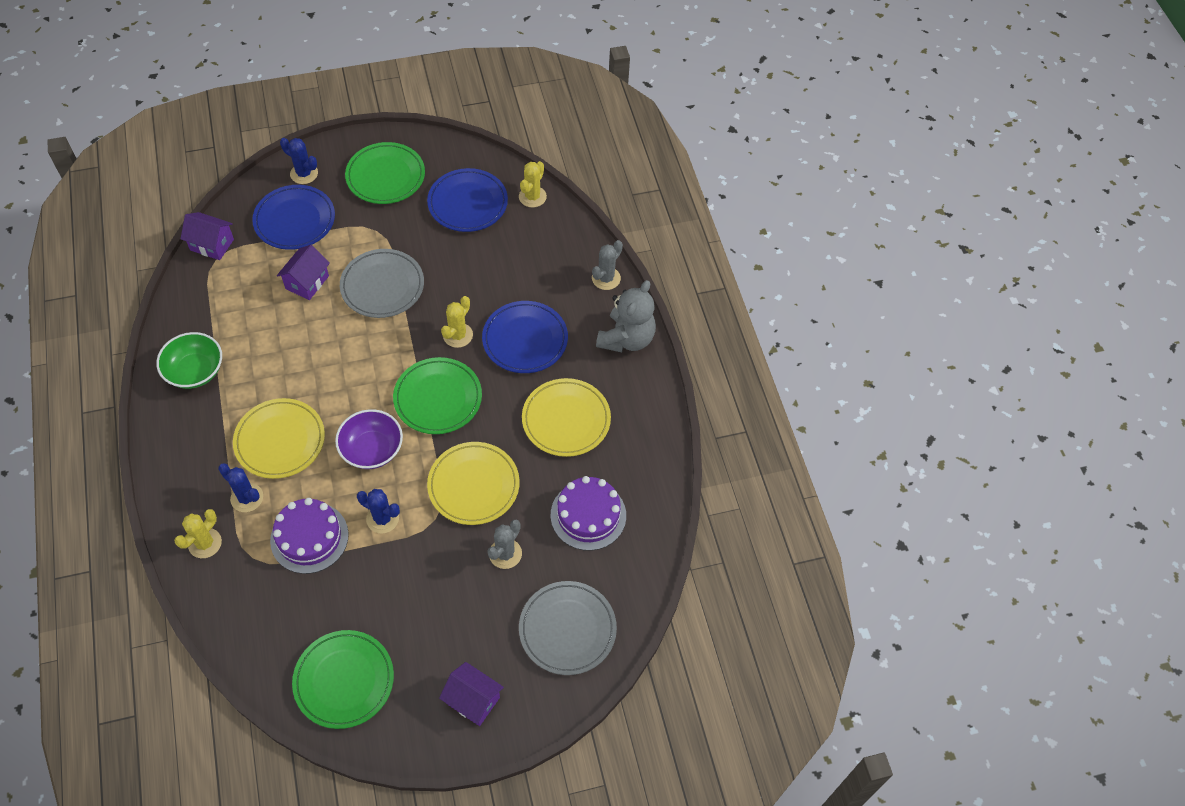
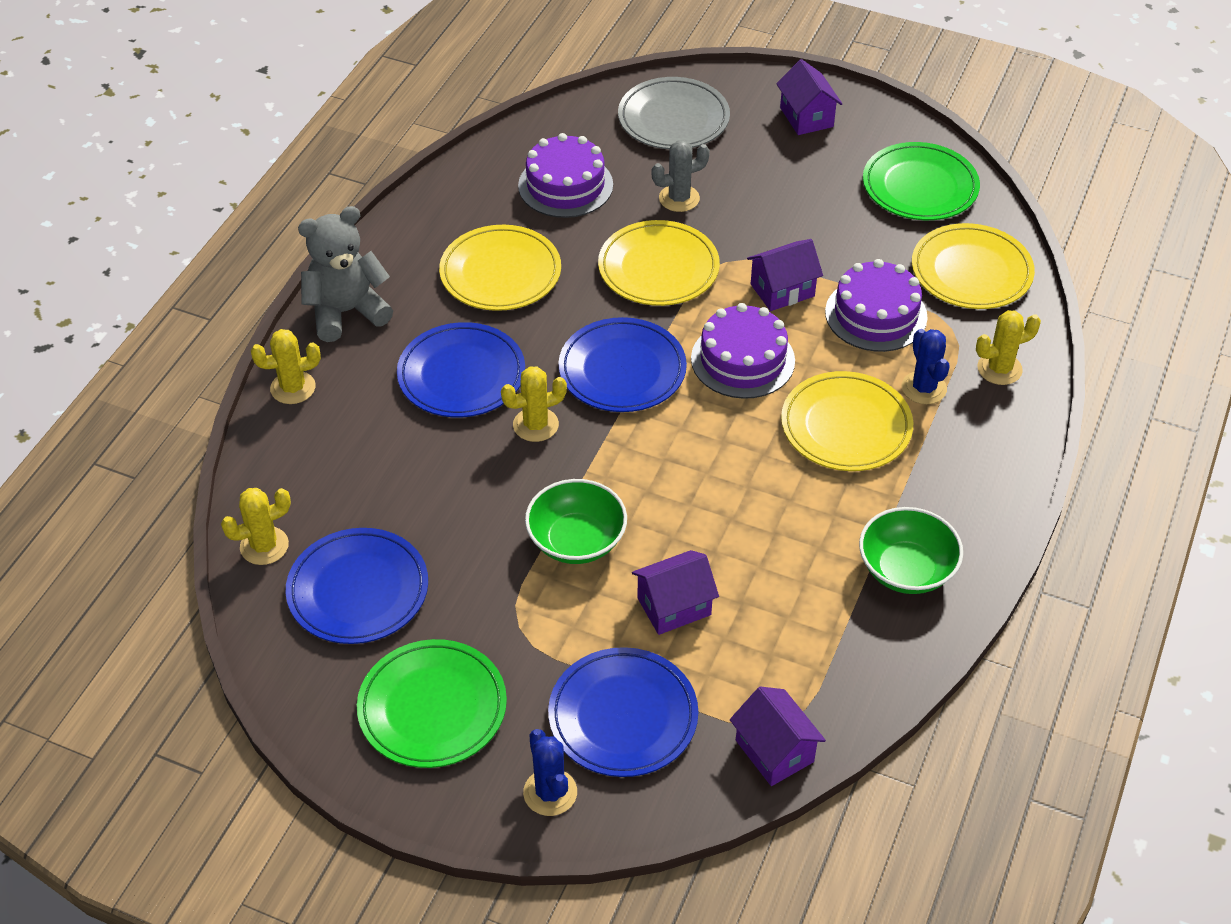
camera: 140 degrees left, 10 degrees down
purple bowl [335,409,403,469] -> purple cake [691,303,795,399]
grey plate [340,249,424,318] -> green bowl [525,479,627,564]
blue cactus [357,489,400,534] -> purple house [747,239,823,311]
green plate [393,357,482,434] -> blue plate [559,317,687,412]
grey cactus [592,240,623,290] -> yellow cactus [251,329,321,404]
none -> yellow plate [912,223,1035,309]

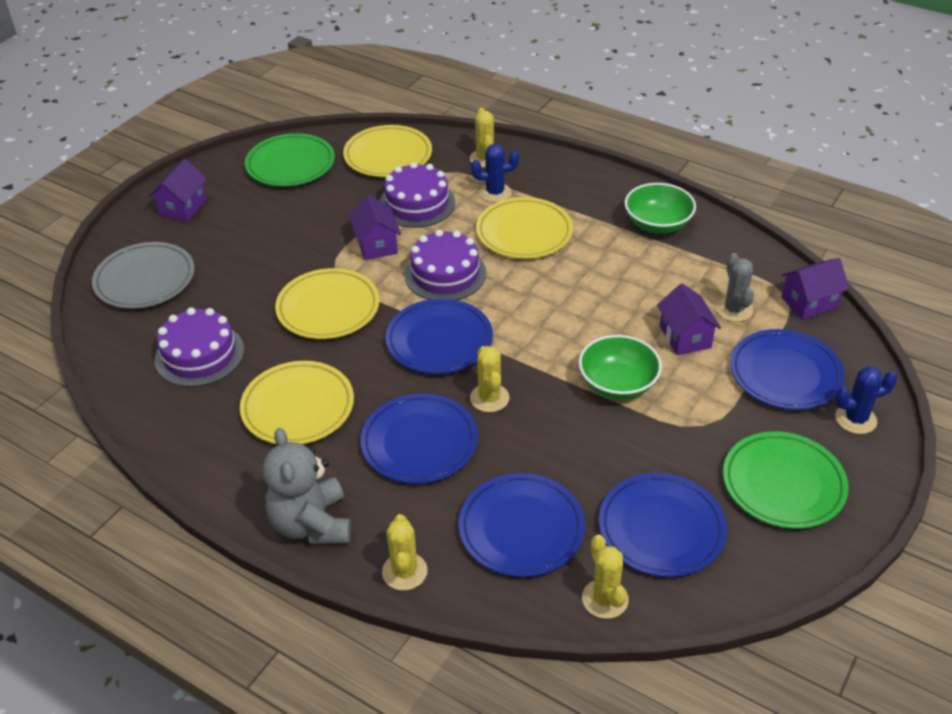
camera: 80 degrees left, 5 degrees down
grey cactus [652,140,710,212] -> grey cactus moved to [716,253,754,322]
purple house [776,59,842,135] -> purple house turned 60 degrees counterclockwise [149,159,207,222]
none -> blue plate [459,473,585,577]

